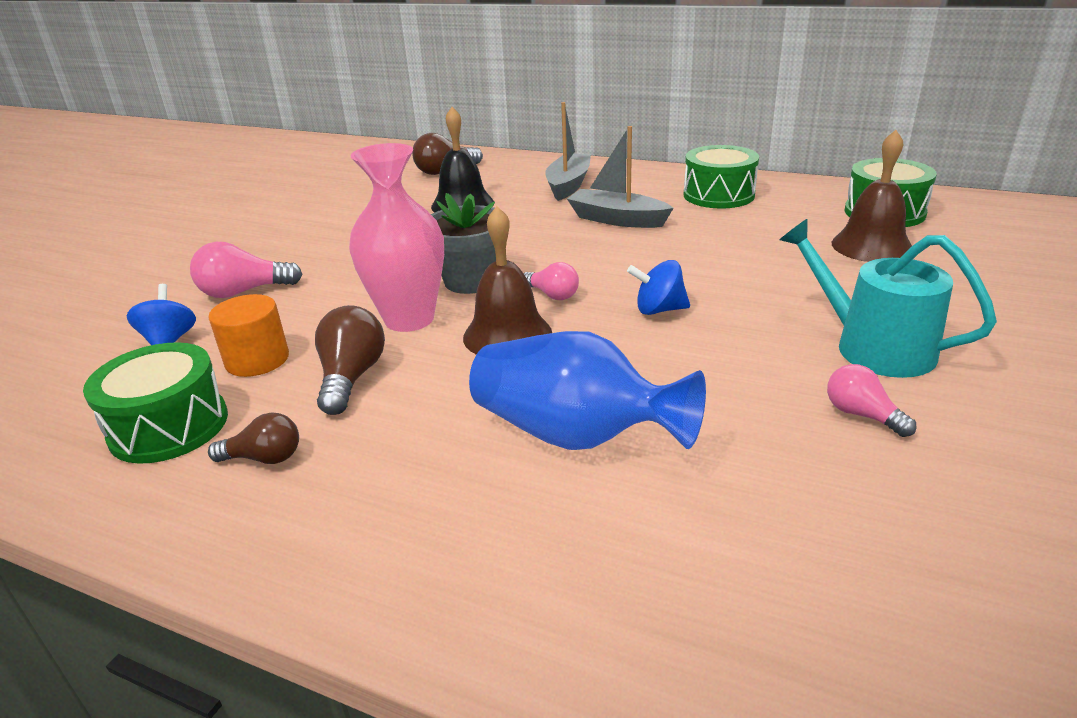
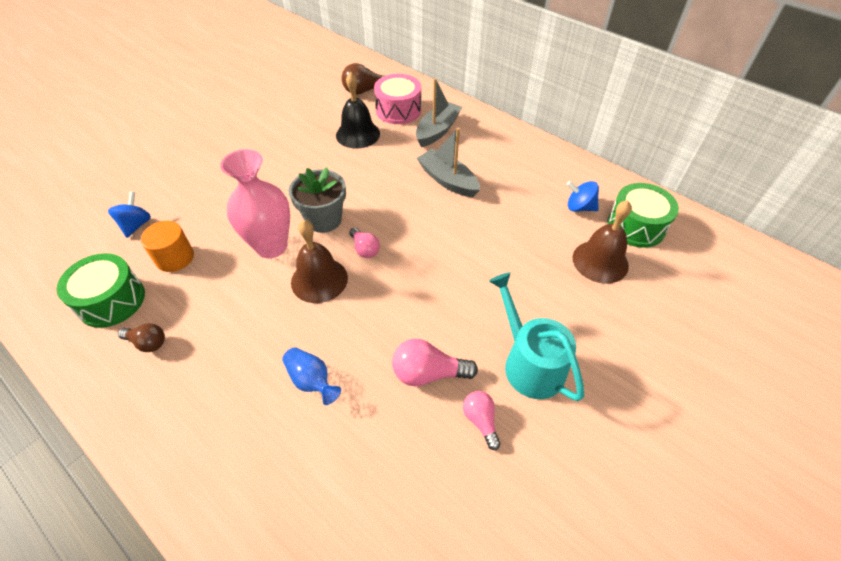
camera: 15 degrees right, 20 degrees up
pink light bulb [190,242,302,298] -> pink light bulb moved to [392,339,478,387]
brown light bulb [315,305,385,415] -> none
blue vase [469,331,706,450] -> blue vase [282,347,341,405], size x0.52
blue spinning top [627,260,690,315] -> blue spinning top moved to [567,181,599,212]
green drum [683,145,759,208] -> none
none -> pink drum [374,74,421,124]

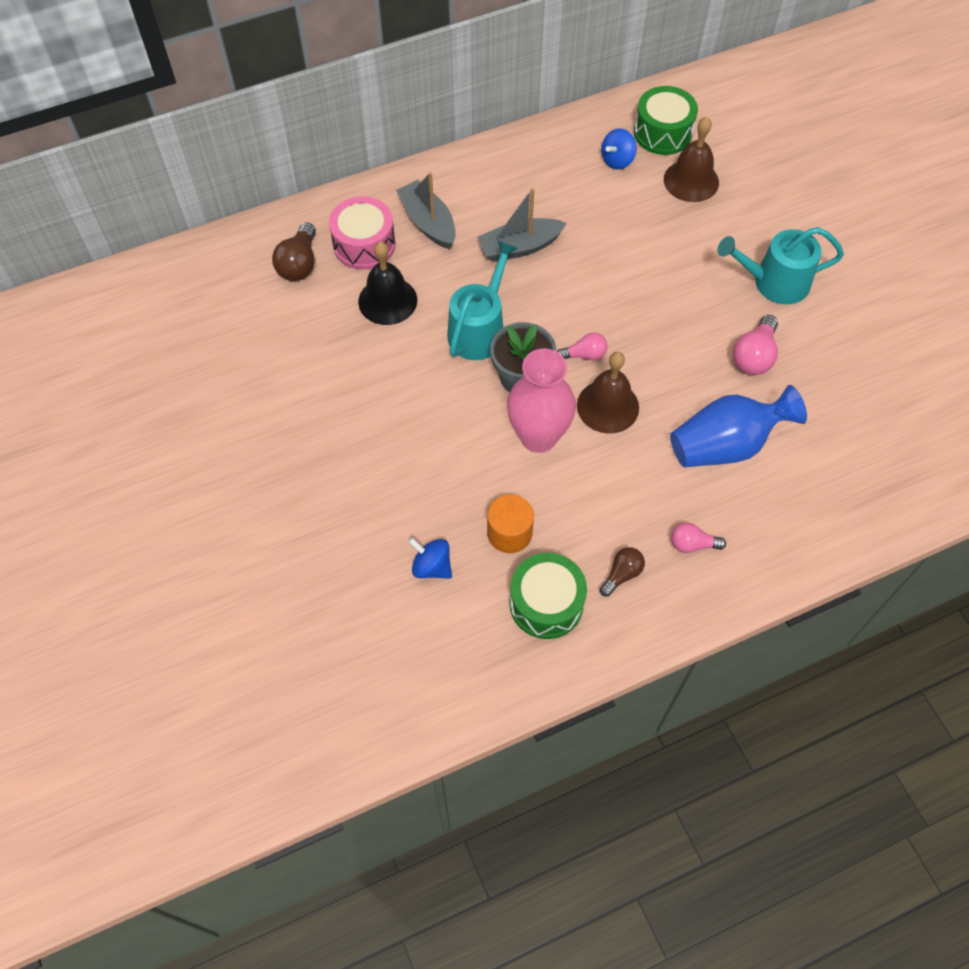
camera: 65 degrees left, 10 degrees up
blue vase [282,347,341,405] -> blue vase [670,385,807,467], size x1.94
pink light bulb [463,391,501,450] -> pink light bulb moved to [671,522,726,553]
none -> turquoise watering can [447,241,518,360]

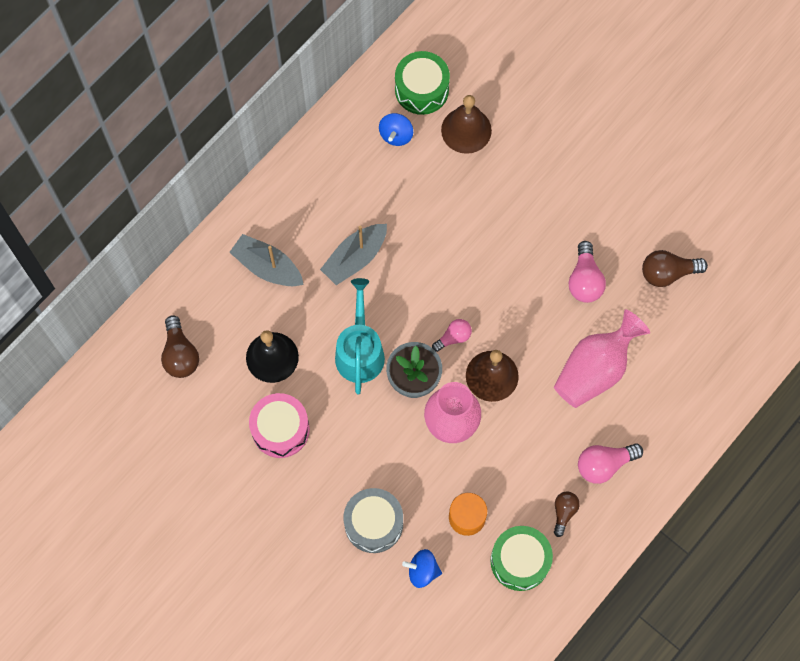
camera: 25 degrees left, 10 degrees up
pink drum [329,196,395,270] -> pink drum moved to [249,393,310,458]
blue vase [670,385,807,467] -> pink vase [554,309,650,408]
pink light bulb [671,522,726,553] -> pink light bulb [578,443,643,484], size x1.55
turquoise watering can [717,227,844,304] -> none
none -> grey drum [343,488,403,553]
none -> brown light bulb [642,250,708,287]

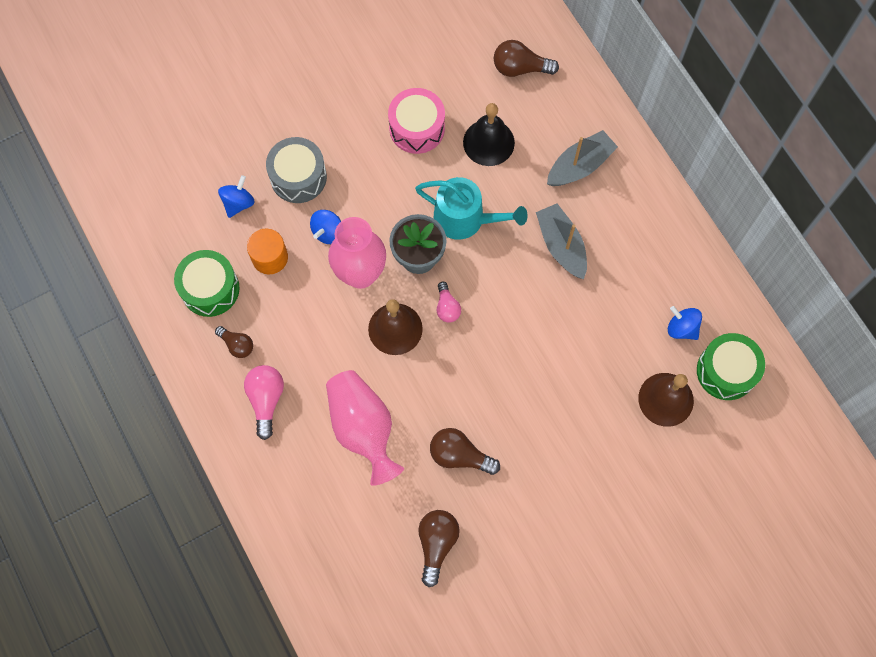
camera: 110 degrees right, 0 degrees up
pink light bulb [569,241,606,303] -> brown light bulb [430,428,500,475]
none -> blue spinning top [310,210,341,244]

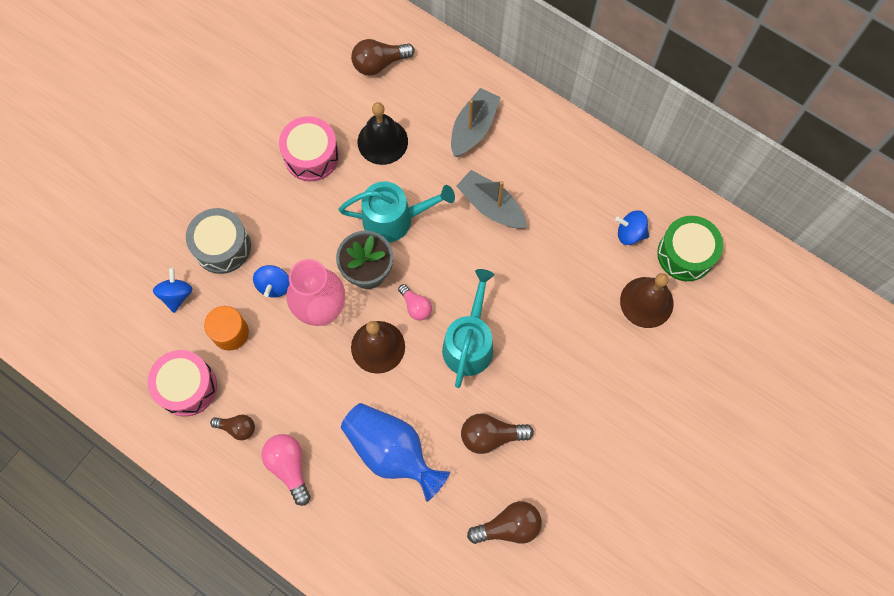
camera: 25 degrees left, 0 degrees up
green drum [174,250,240,317] -> pink drum [147,350,217,417]
pink vase [326,370,404,486] -> blue vase [341,403,450,502]
brown light bulb [418,510,460,587] -> brown light bulb turned 90 degrees clockwise [467,501,542,544]
none -> turquoise watering can [442,269,494,388]

